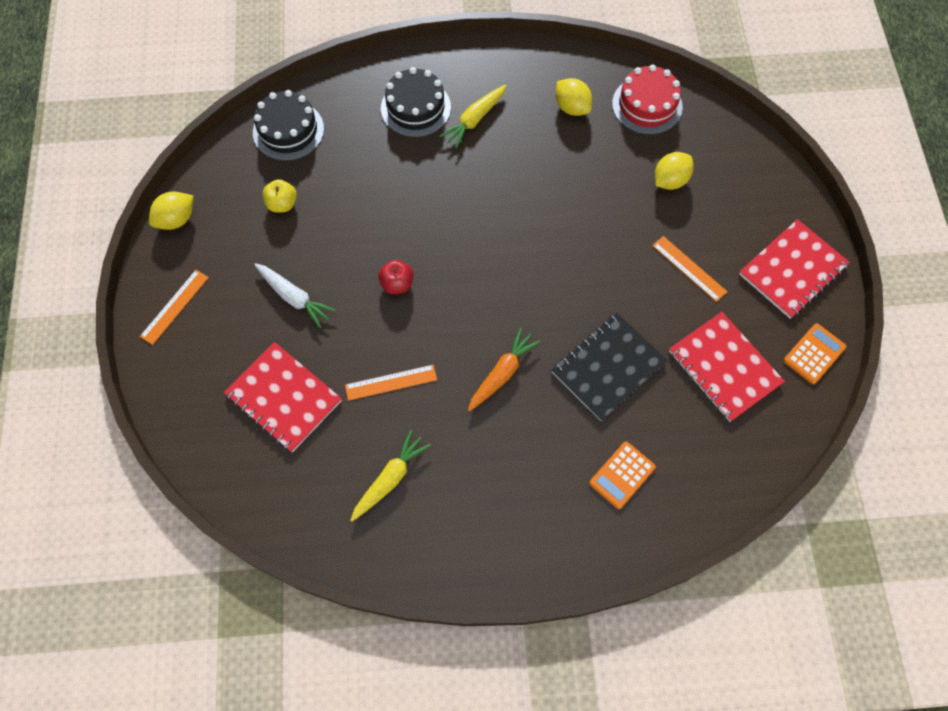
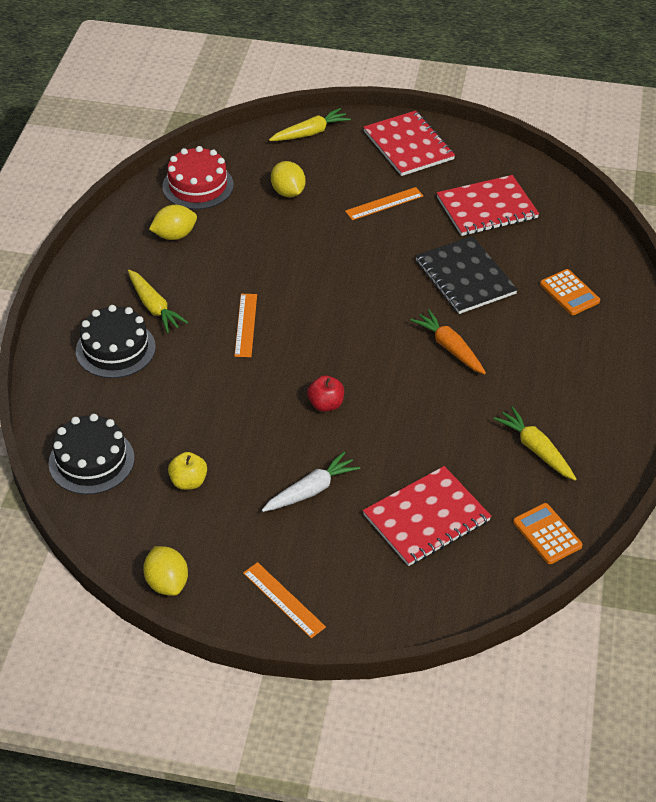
camera: 75 degrees left, 20 degrees down
orange ruler [345,365,437,401] -> orange ruler moved to [234,294,257,357]
orange calculator [783,323,846,384] -> orange calculator moved to [513,503,583,564]
none -> yellow carrot [269,108,351,141]

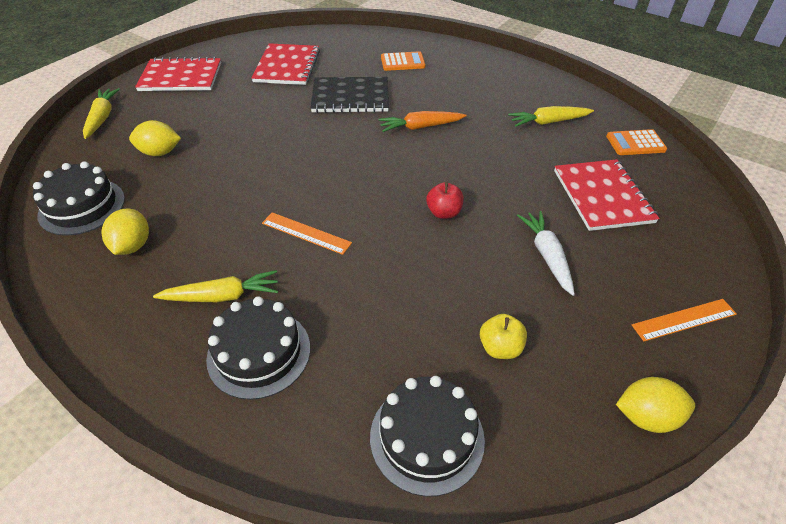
camera: 65 degrees left, 0 degrees up
red cake [162,146,234,209] -> black cake [33,161,125,236]
orange ruler [345,187,423,220] -> none

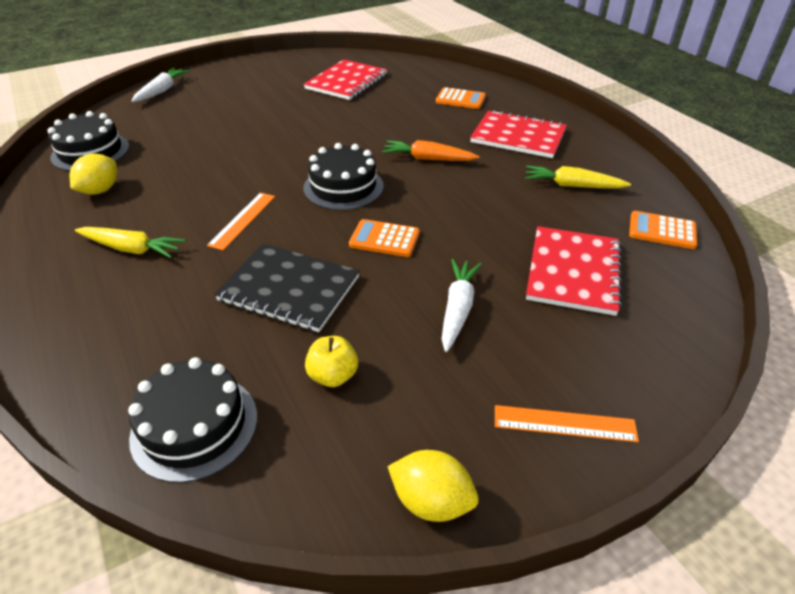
camera: 25 degrees right, 5 degrees down
yellow carrot [83,88,120,139] -> white carrot [131,68,190,102]
yellow lemon [129,120,181,156] -> none
red notebook [135,57,221,91] -> red notebook moved to [470,110,567,158]
black cake [206,296,310,400] -> black cake moved to [303,143,384,210]
orange ruler [262,212,352,255] -> orange ruler turned 60 degrees clockwise [207,193,275,250]
black notebook [311,77,389,113] -> black notebook moved to [214,244,360,332]
red apple [426,182,464,219] -> orange calculator [349,219,420,257]

